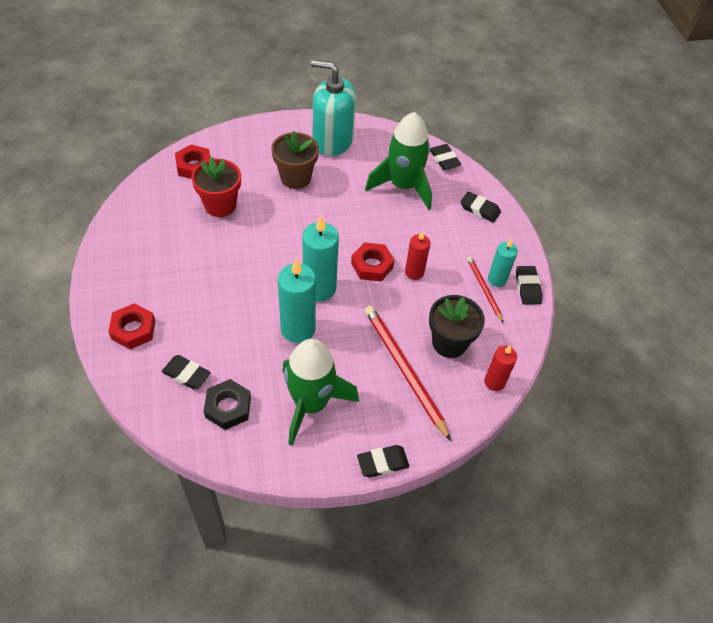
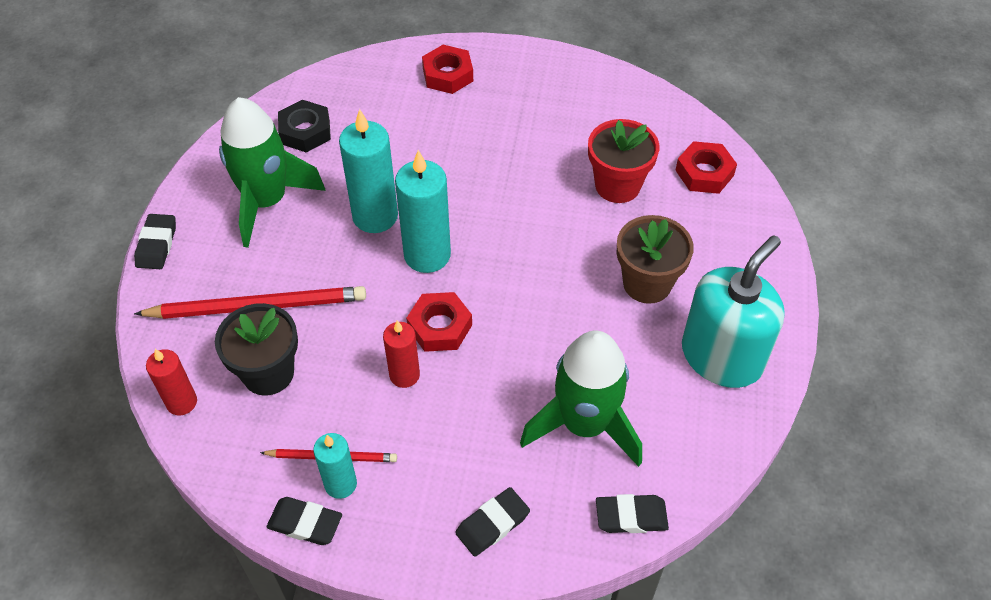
camera: 115 degrees right, 0 degrees up
black eraser [162,355,211,390] -> none

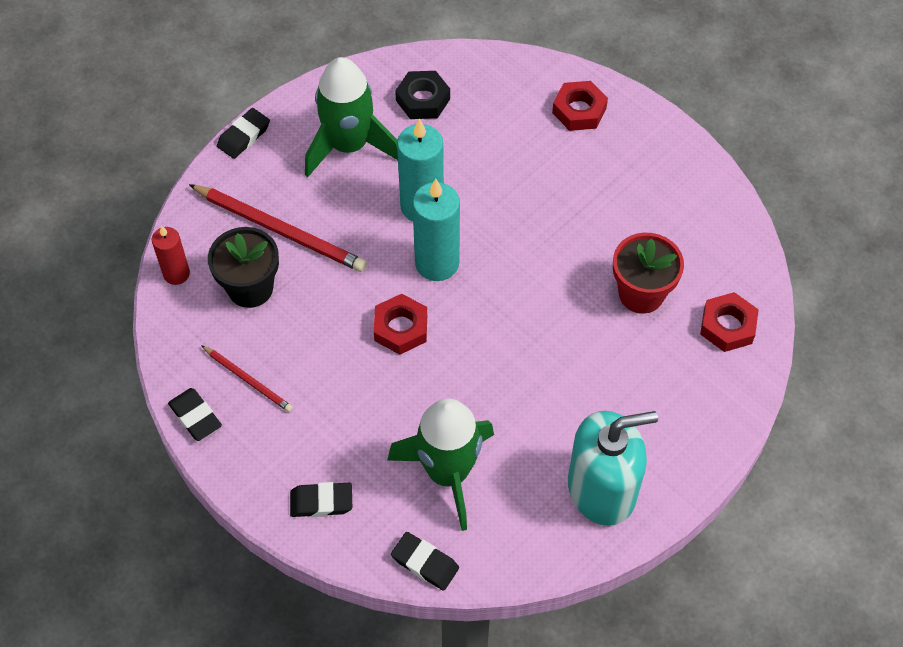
camera: 35 degrees right, 5 degrees up
turquoise candle [313,433,357,499] -> none
red candle [383,320,420,388] -> none
brown flower pot [617,215,694,304] -> none

